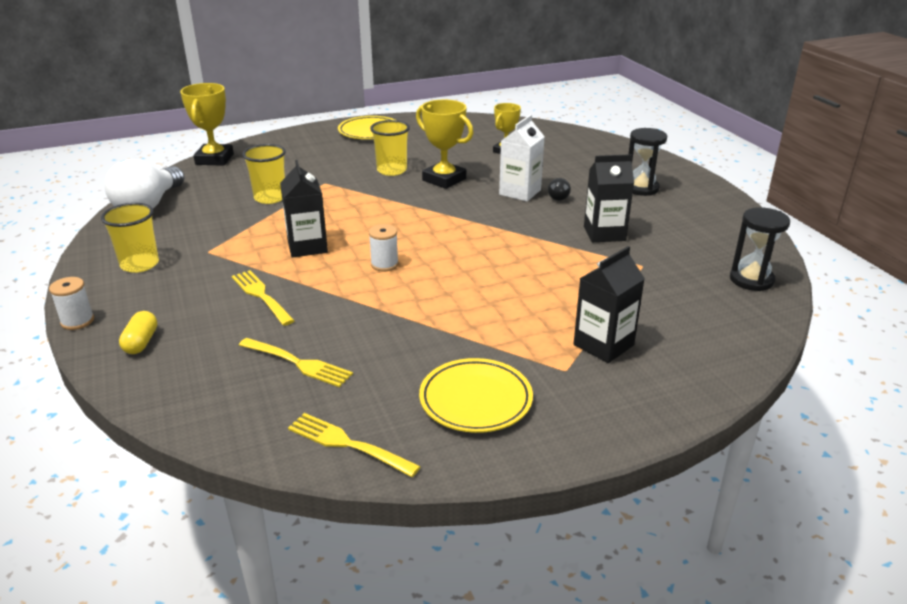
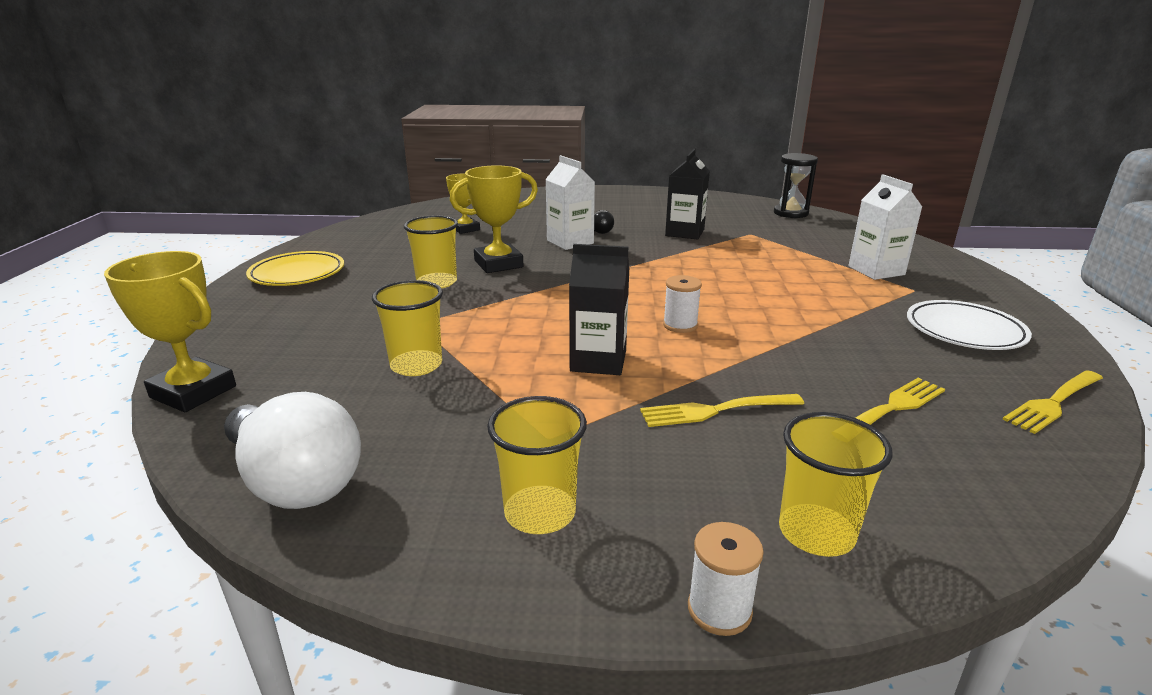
camera: 65 degrees left, 5 degrees down
yellow capsule [119,311,157,354] -> yellow cup [779,412,892,557]
yellow plate [419,358,533,433] -> white plate [907,300,1032,350]
black carton [574,246,645,363] -> white carton [848,174,922,280]
black hourglass [628,128,667,196] -> none

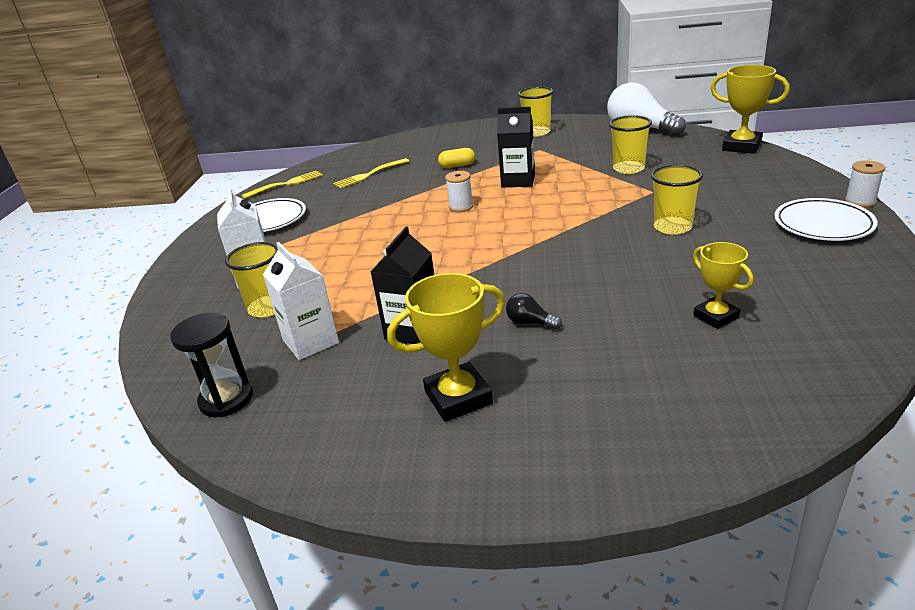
camera: 175 degrees left, 5 degrees up
yellow plate [246,251,344,286] -> white plate [775,198,878,241]
yellow trophy [450,165,538,273] -> yellow trophy moved to [387,273,506,422]
white carton [545,155,595,250] -> white carton moved to [263,242,339,360]
yellow fork [640,394,804,427] -> yellow capsule [438,148,475,168]
white spool [688,522,764,636] -> white spool moved to [845,160,885,207]
yellow cup [779,412,892,557] -> yellow cup moved to [225,242,278,317]

